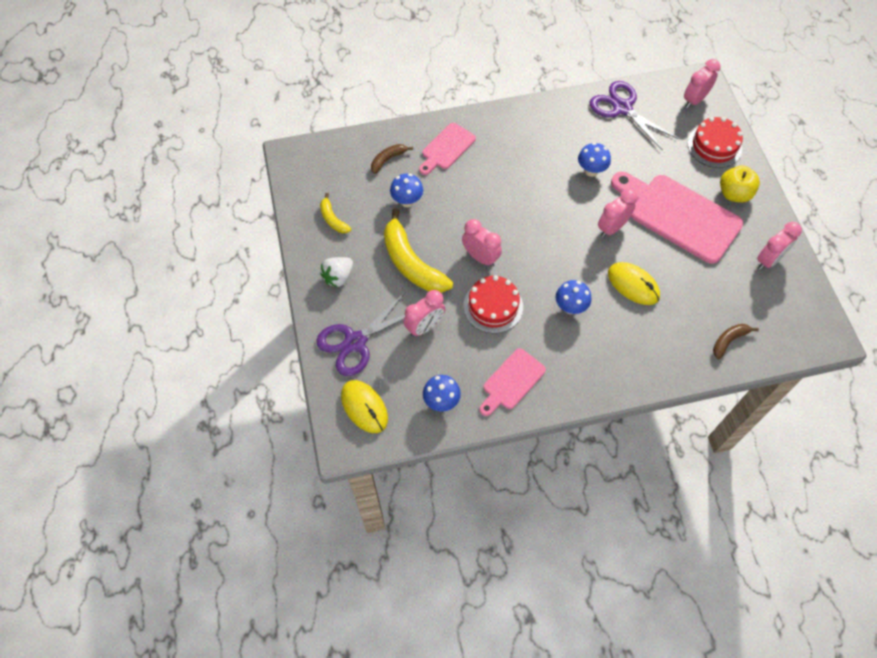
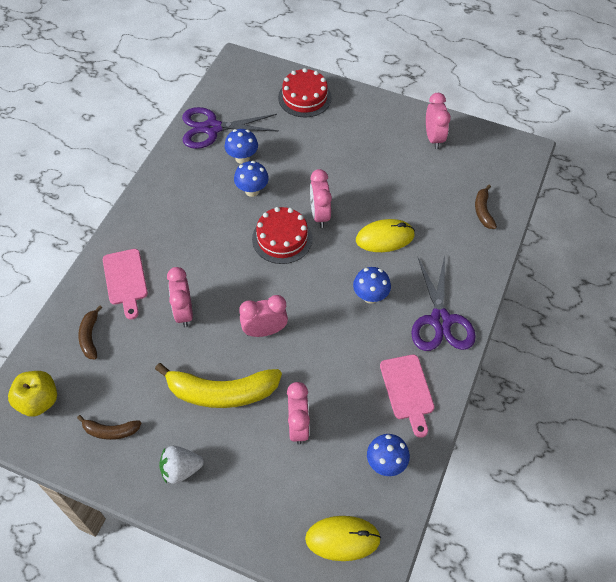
camera: 55 degrees left, 5 degrees down
purple scissors [316,292,406,376] -> purple scissors moved to [411,255,476,351]
yellow banana [320,193,351,233] -> brown banana [77,415,141,440]
white strawberry [320,257,353,288] -> white strawberry turned 90 degrees clockwise [159,446,204,484]
blue mushroom [390,174,423,207] -> blue mushroom moved to [224,129,258,164]
red cake [463,275,523,333] -> red cake moved to [252,207,312,264]
pink cutting board [611,172,743,264] -> none
pink clock [684,59,720,108] -> pink clock moved to [167,267,193,327]
yellow apple [720,166,760,203] -> yellow apple moved to [8,371,57,417]

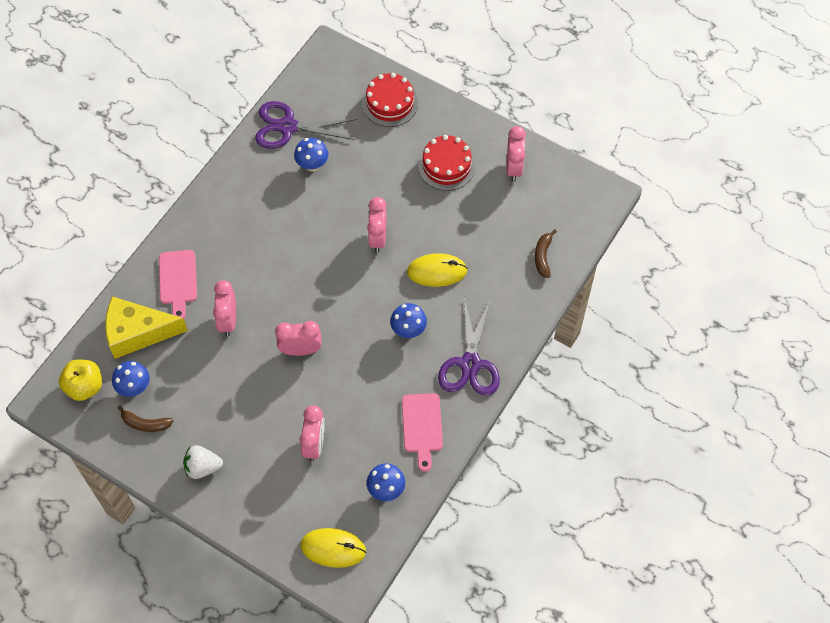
camera: 10 degrees right, 5 degrees up
brown banana [78,305,102,359] -> yellow cheese [105,297,188,359]
yellow banana [155,363,282,408] -> none
blue mushroom [234,161,269,197] -> blue mushroom moved to [112,361,150,397]
red cake [252,207,312,264] -> red cake moved to [418,135,476,191]

